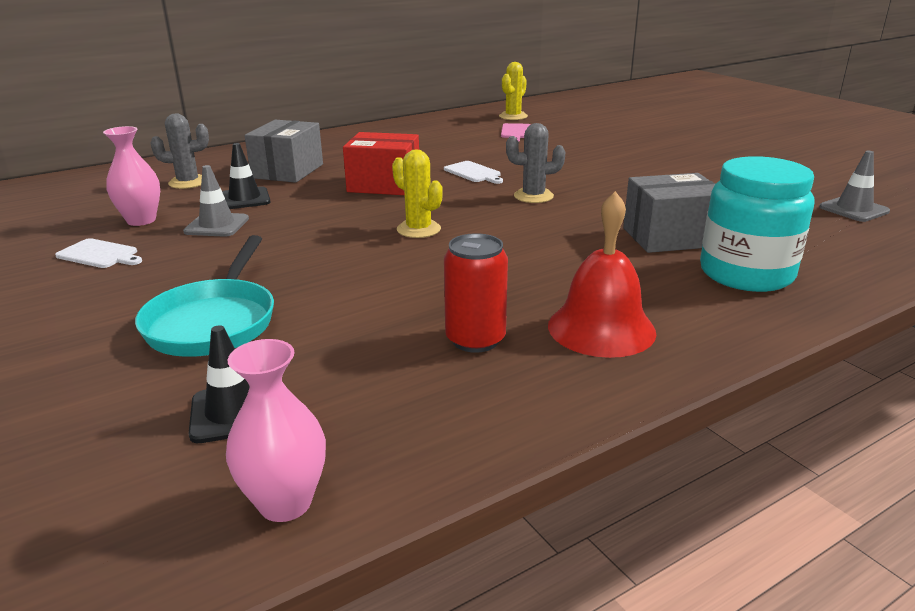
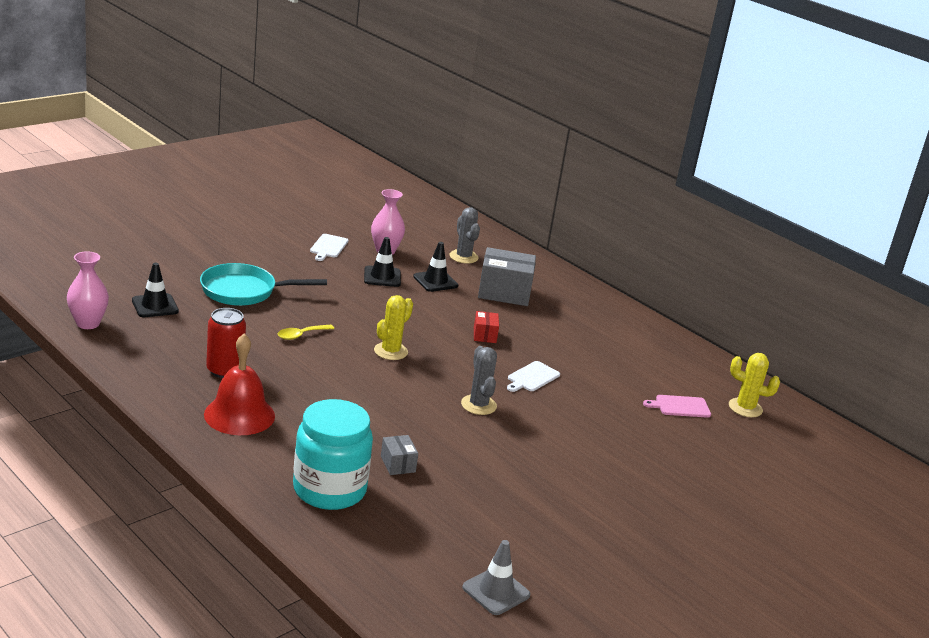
camera: 75 degrees right, 0 degrees up
grey traffic cone [183,165,249,237] -> black traffic cone [364,237,401,287]
red box [343,132,419,195] -> red box [474,311,499,343], size x0.50
grey box [623,173,715,253] -> grey box [381,435,418,475], size x0.50
none -> yellow spoon [278,325,334,340]

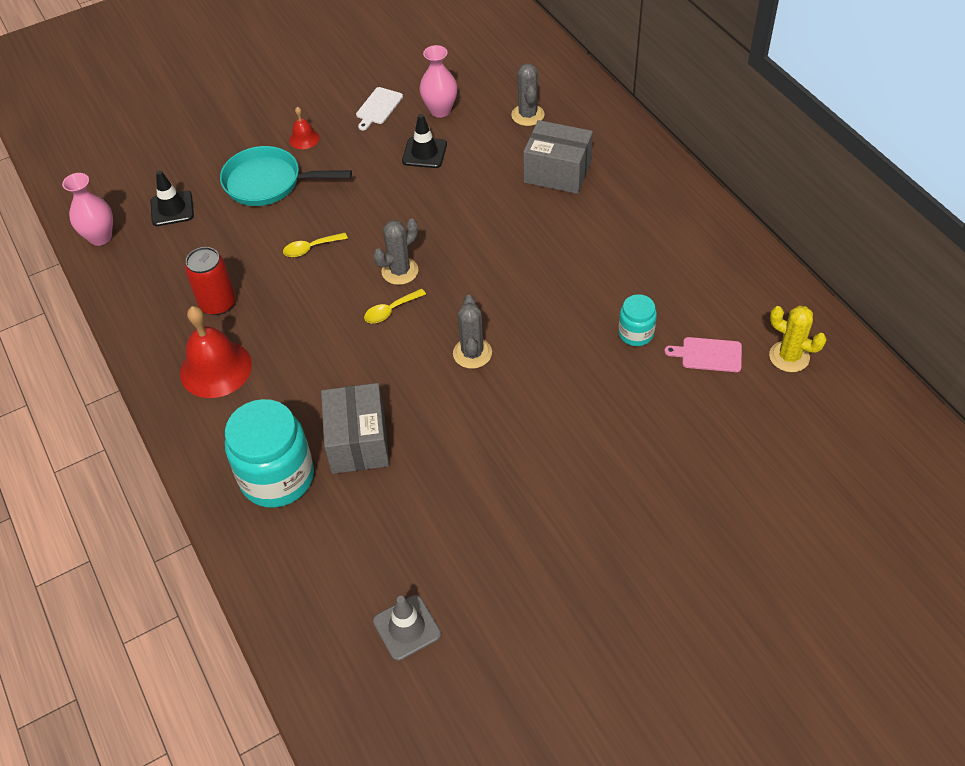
camera: 20 degrees right, 25 degrees up
yellow cactus [374,295,413,360] -> grey cactus [373,219,418,285]
grey box [381,435,418,475] -> grey box [321,383,389,474], size x2.00
black traffic cone [413,242,458,292] -> none
red box [474,311,499,343] -> none
white cutting board [507,361,560,392] -> none
none -> red bell [289,107,320,149]
none -> yellow spoon [364,289,426,323]
none -> turquoise jar [618,294,657,346]

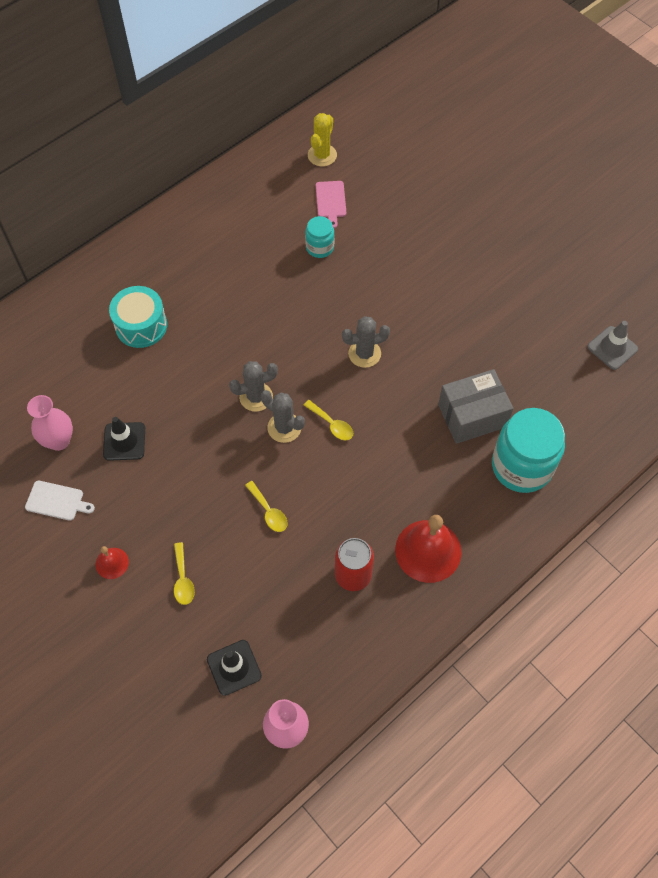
camera: 105 degrees left, 10 degrees up
turquoise pan [220,146,352,206] -> yellow spoon [174,542,195,605]
grey cactus [511,63,545,126] -> grey cactus moved to [229,361,278,412]
grey box [523,120,593,194] -> turquoise drum [109,286,167,348]

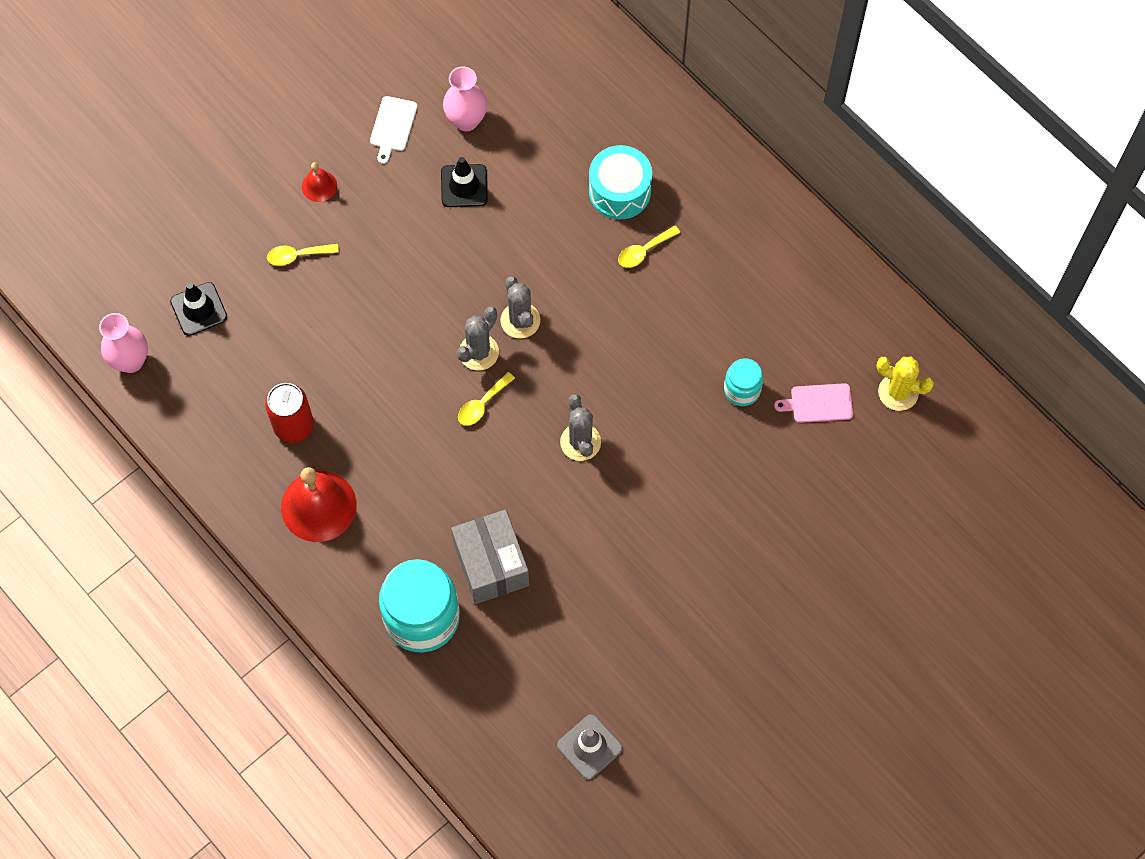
camera: 90 degrees right, 5 degrees up
yellow spoon [245,481,287,532] -> yellow spoon moved to [618,226,680,268]

